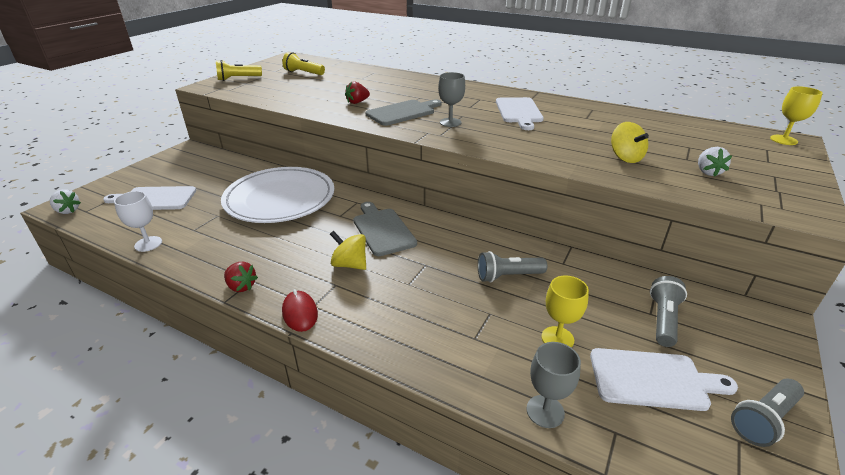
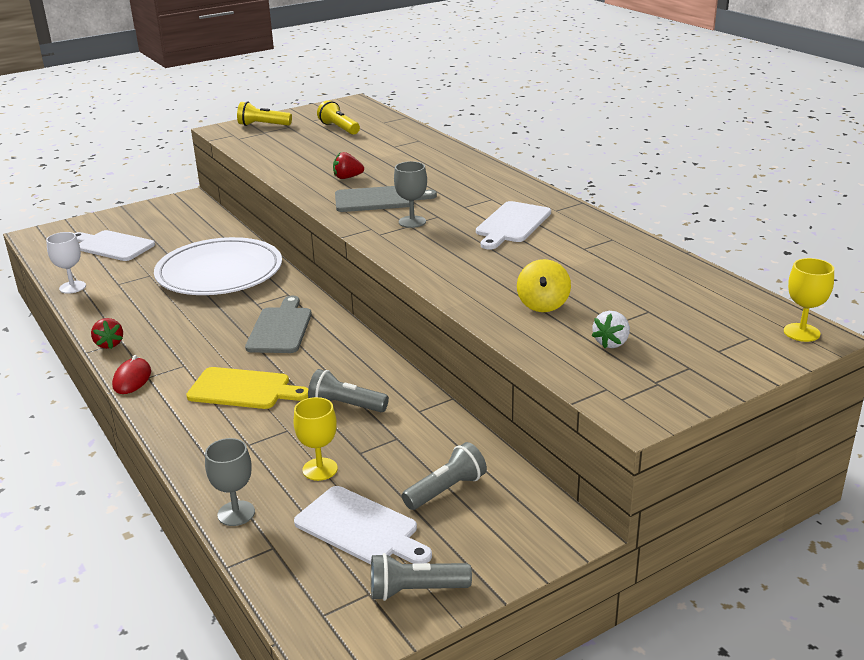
camera: 30 degrees right, 5 degrees down
white strawberry [50,189,81,214] -> none
yellow spinning top [330,231,366,270] -> none
none -> yellow cutting board [186,367,308,409]

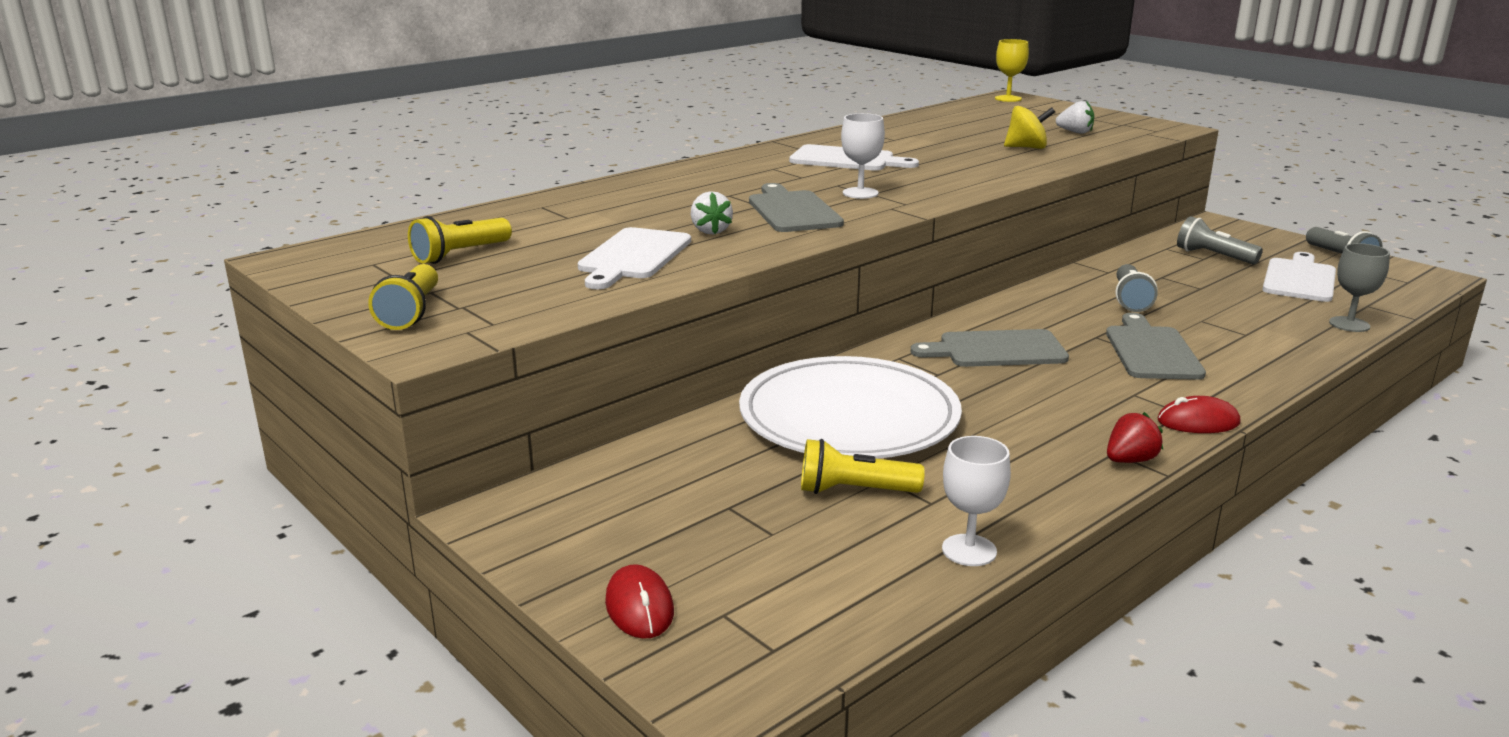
camera: 100 degrees left, 5 degrees down
white cutting board [74,230,155,261] -> white cutting board moved to [578,227,691,289]
yellow cutting board [186,367,308,409] -> grey cutting board [1106,313,1206,380]
yellow goblet [294,397,338,481] -> none
red strawberry [333,152,364,179] -> white strawberry [691,191,733,235]
grey goblet [394,161,427,228] -> white goblet [841,113,885,199]
none -> red mouse [605,564,674,639]
none -> yellow flashlight [801,439,925,494]

